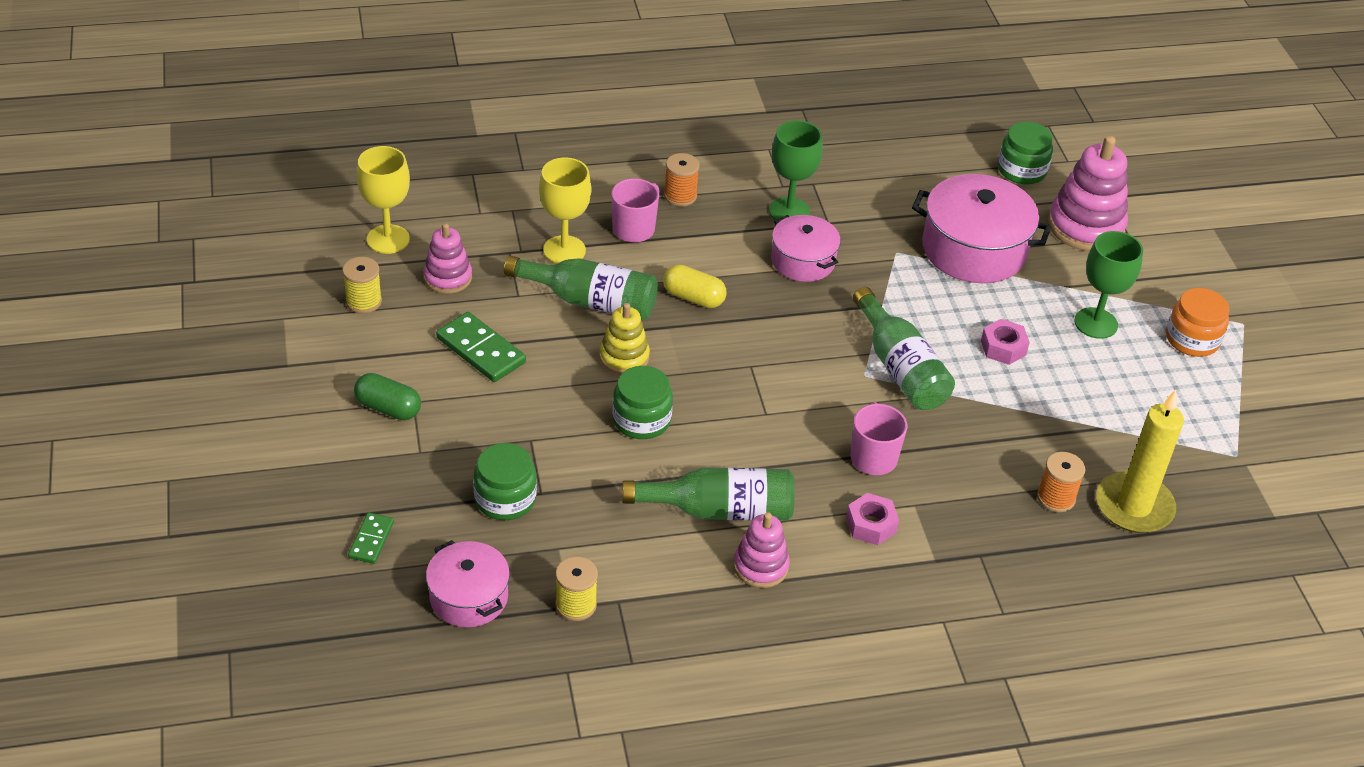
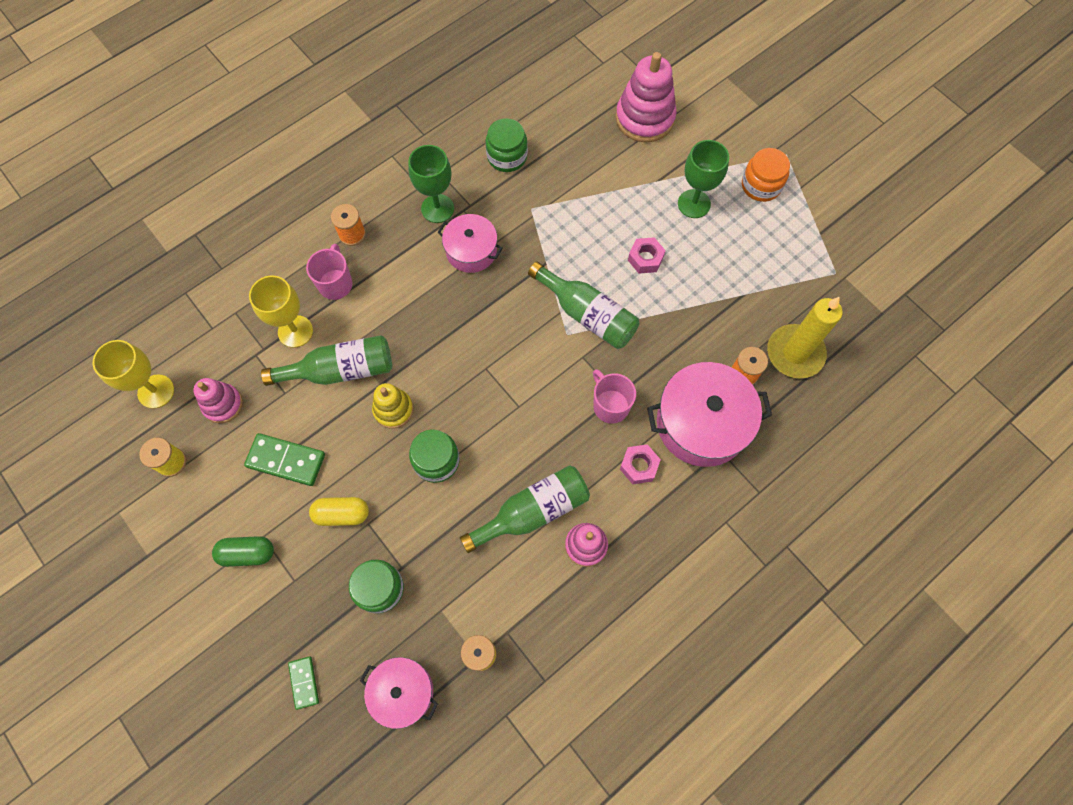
camera: 25 degrees left, 25 degrees up
yellow capsule [663,264,726,308] -> yellow capsule moved to [309,497,369,526]
pink pot [912,174,1051,283] -> pink pot moved to [647,362,772,467]
green jar [998,122,1053,184] -> green jar moved to [486,118,528,172]

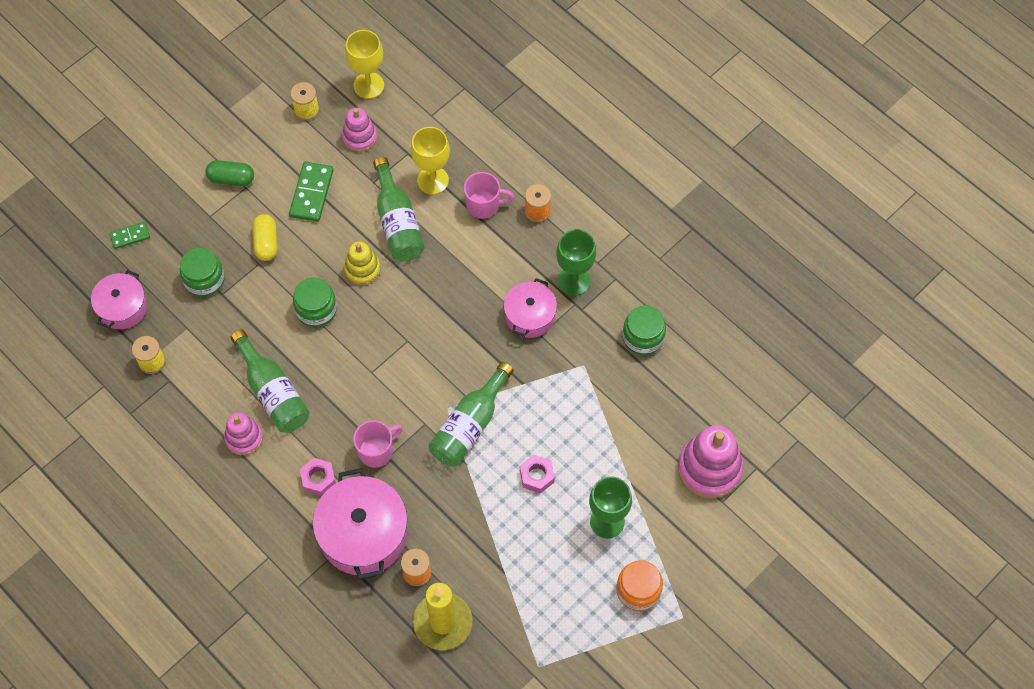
camera: 85 degrees right, 5 degrees down
green capsule [212,536,274,567] -> green capsule turned 75 degrees counterclockwise [205,160,254,186]

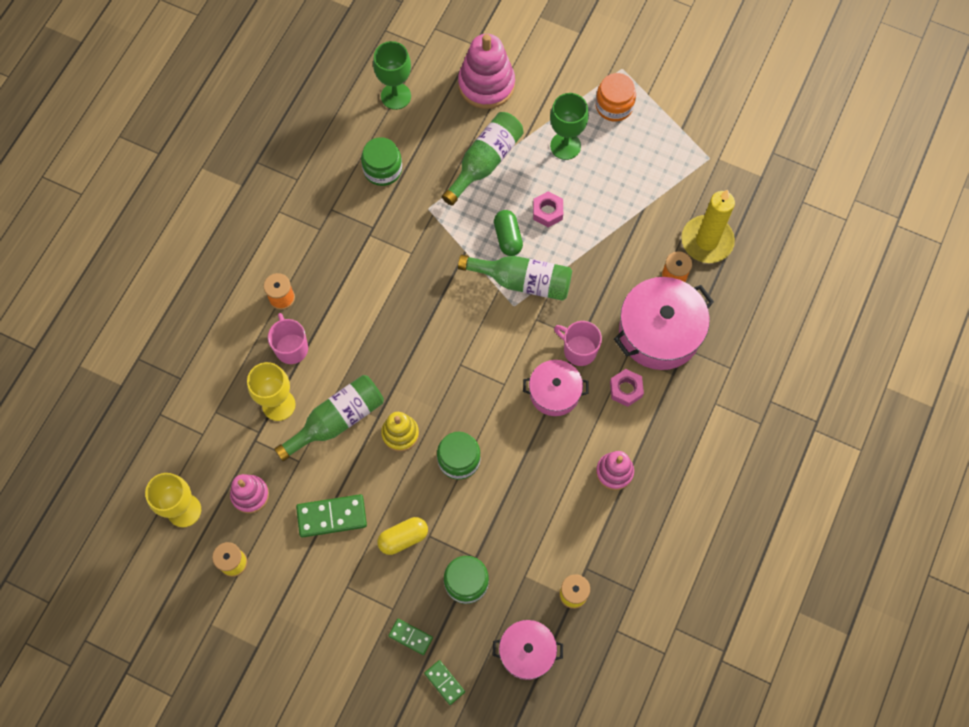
camera: 110 degrees left, 5 degrees up
green capsule [205,160,254,186] -> green capsule moved to [494,210,523,256]
green bottle [231,330,310,433] -> green bottle moved to [442,112,524,206]
pink pot [504,278,557,338] -> pink pot moved to [523,360,589,416]
green goblet [556,229,596,296] -> green goblet moved to [373,41,411,110]
none -> green domino [388,619,433,655]

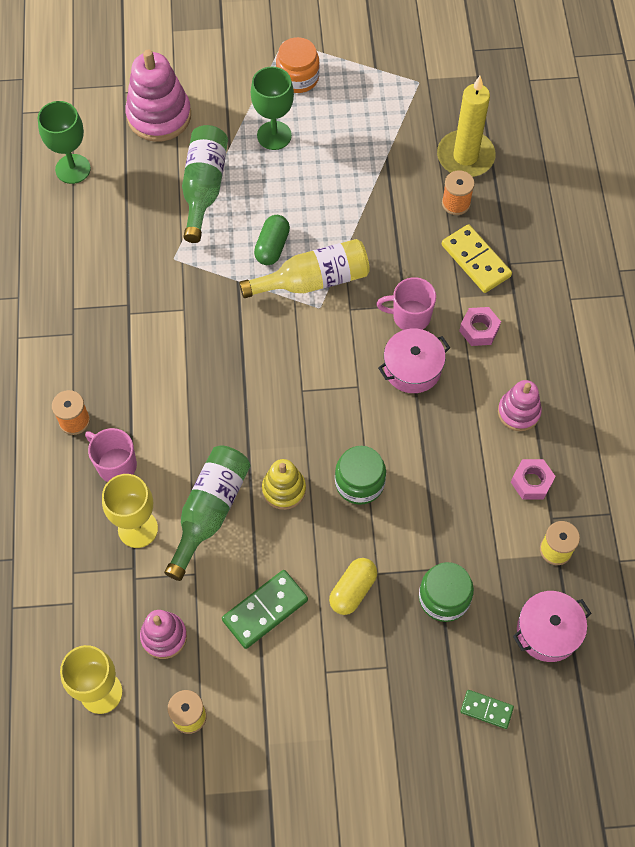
camera: 30 degrees left, 5 degrees down
green jar [361,137,402,186] -> none
green domino [388,619,433,655] -> none
green bottle [458,254,572,301] -> yellow bottle [239,239,370,298]
green capsule [494,210,523,256] -> green capsule turned 60 degrees clockwise [254,215,290,265]
pink nut [533,191,563,227] -> pink nut moved to [511,459,556,500]
pink pot [614,277,714,370] -> yellow domino [442,224,512,293]

